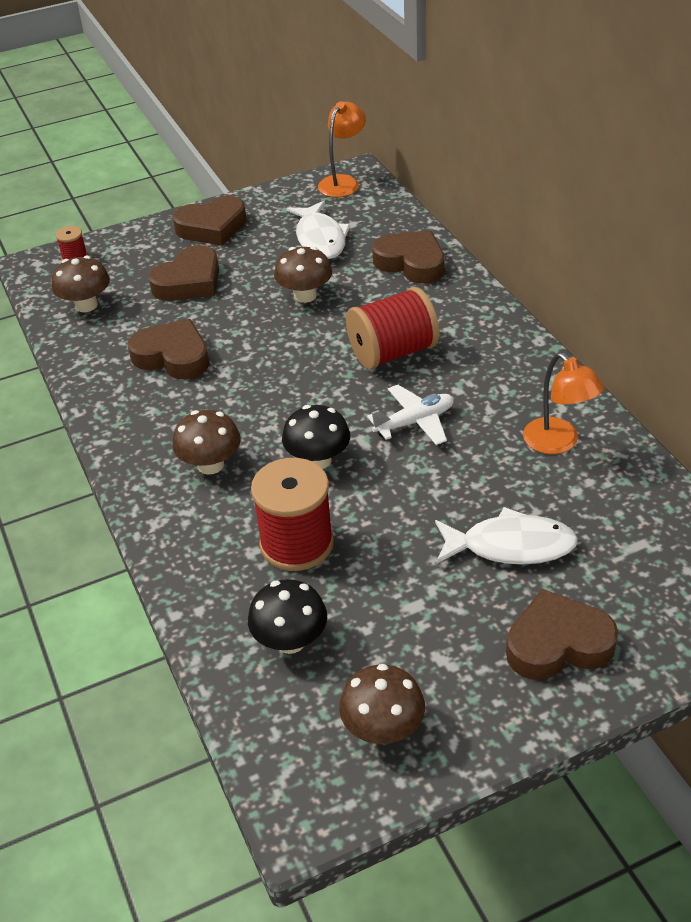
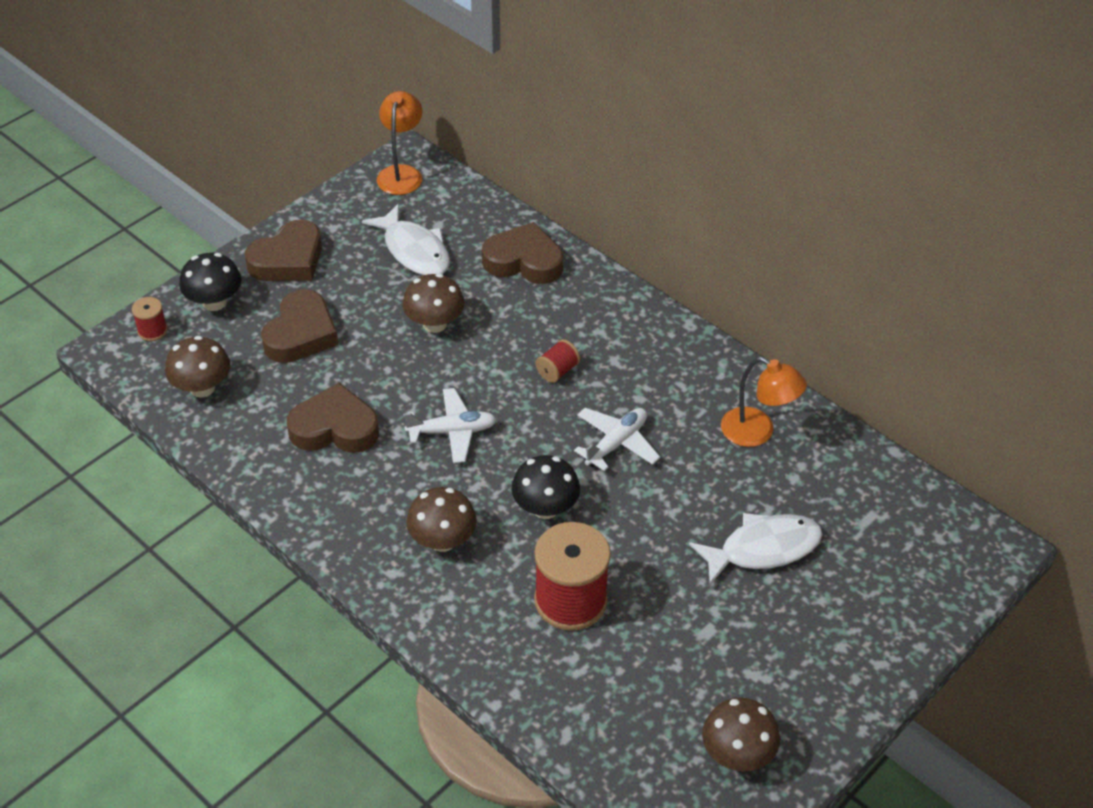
camera: 25 degrees left, 5 degrees up
black mushroom [248,579,327,654] -> black mushroom moved to [179,253,242,311]
red spool [346,287,439,370] -> red spool [536,339,580,383], size x0.46
brown heart [506,589,618,680] -> none
none -> white plane [403,388,496,463]

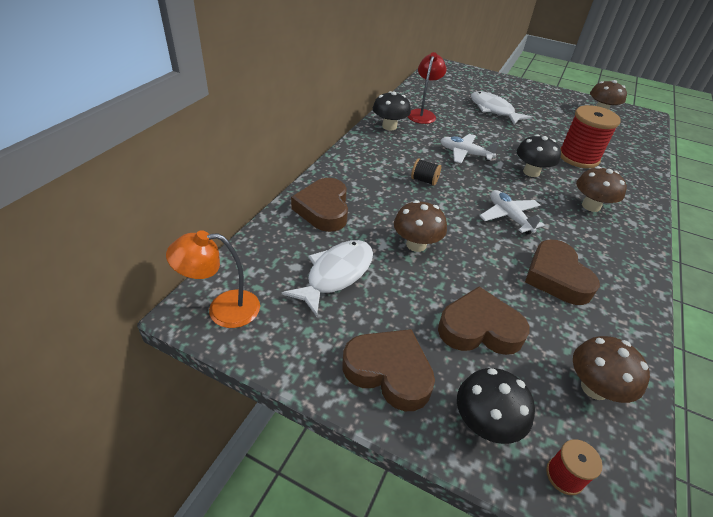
camera: 110 degrees left, 5 degrees down
red spool [536,339,580,383] -> black spool [411,158,441,186]
orange lamp [721,357,807,447] -> red lamp [408,52,446,124]
none -> black mushroom [373,91,411,130]

